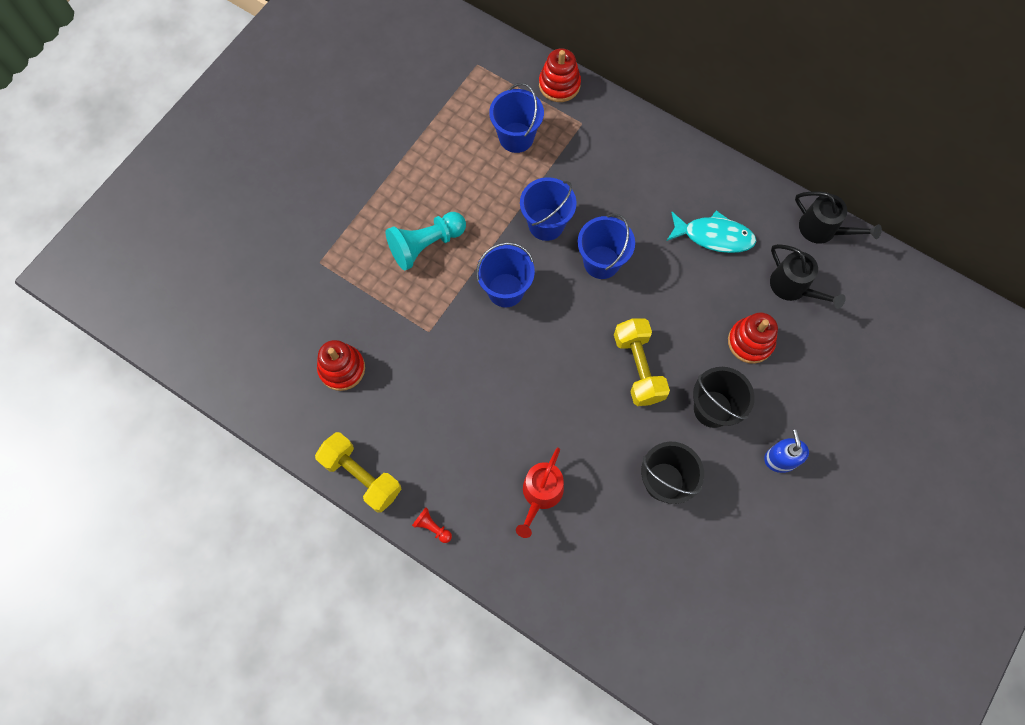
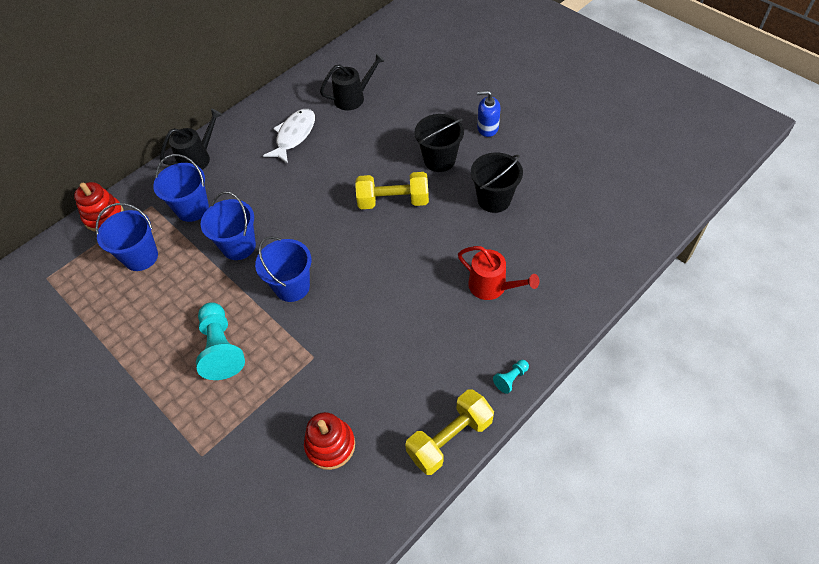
camera: 75 degrees left, 15 degrees down
red pawn [412,507,452,543] -> turquoise pawn [493,360,529,394]
blue bucket [578,214,635,279] -> blue bucket moved to [153,154,209,222]
turquoise fish [667,210,756,253] -> white fish [263,109,315,164]
red stacking toy [728,312,778,364] -> none
black watering can [795,191,882,244] -> black watering can moved to [160,109,222,170]

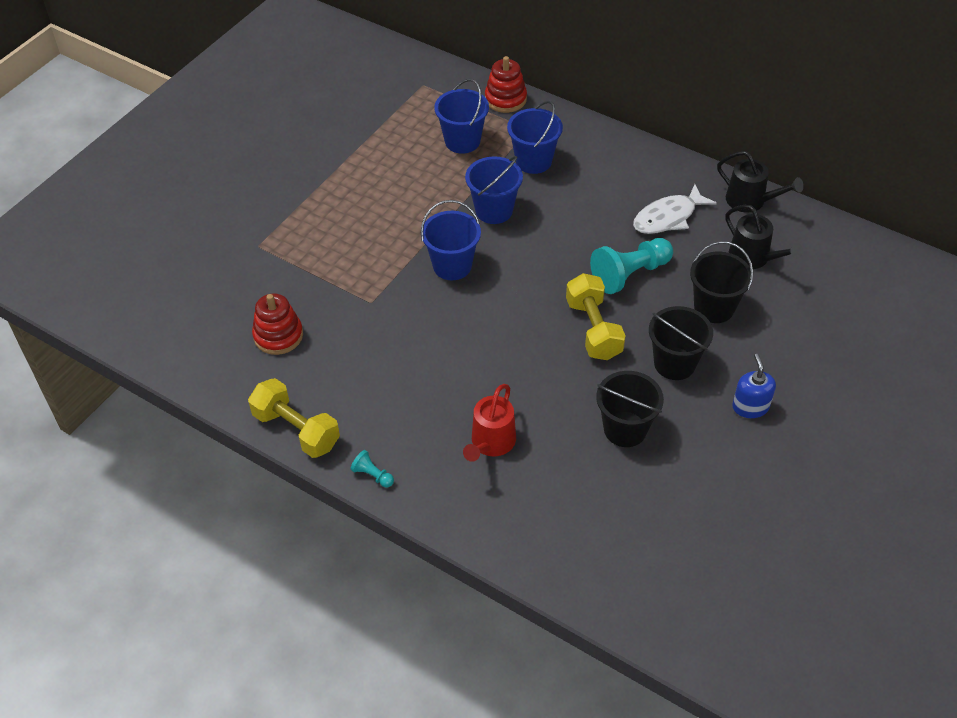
camera: 75 degrees right, 5 degrees down
black watering can [160,109,222,170] -> black watering can moved to [717,151,804,213]
turquoise pawn [196,302,245,380] -> turquoise pawn moved to [590,238,673,294]
white fish [263,109,315,164] -> white fish turned 135 degrees clockwise [633,184,717,234]
none -> black bucket [690,241,753,323]

